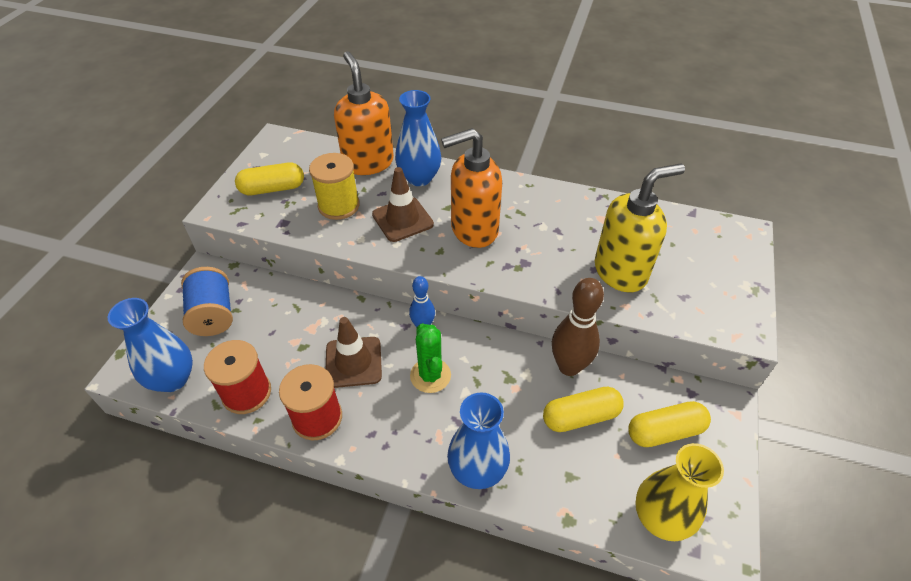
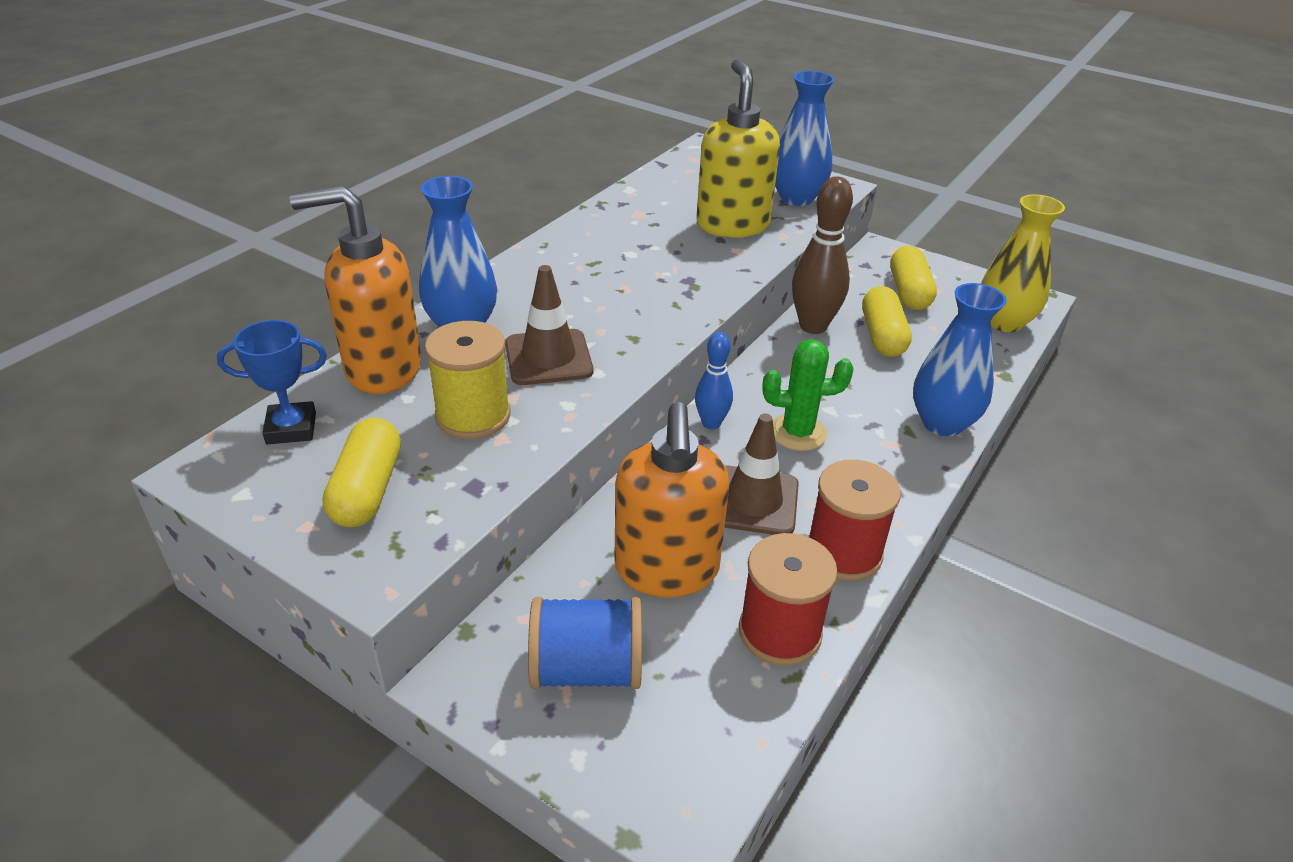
camera: 75 degrees left, 10 degrees down
blue vase [107,298,193,392] -> blue vase moved to [775,71,834,206]
orange soap dispenser [441,128,502,248] -> orange soap dispenser moved to [614,402,729,598]
none -> blue trophy [217,320,327,444]

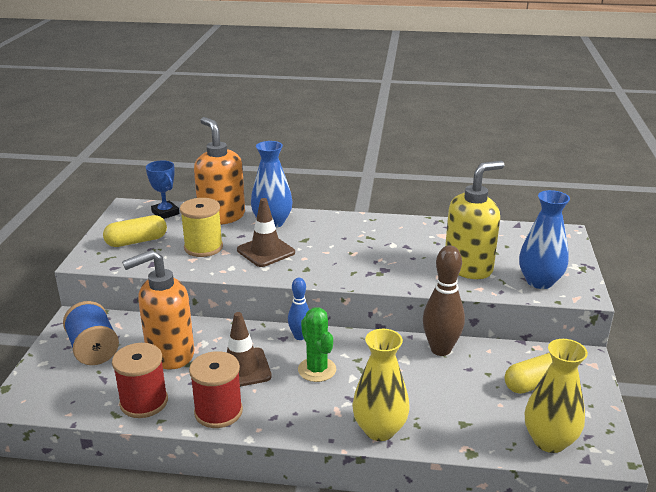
camera: 65 degrees right, 10 degrees down
yellow capsule [862,286,912,357] -> none
blue vase [913,283,1007,436] -> yellow vase [352,329,410,441]

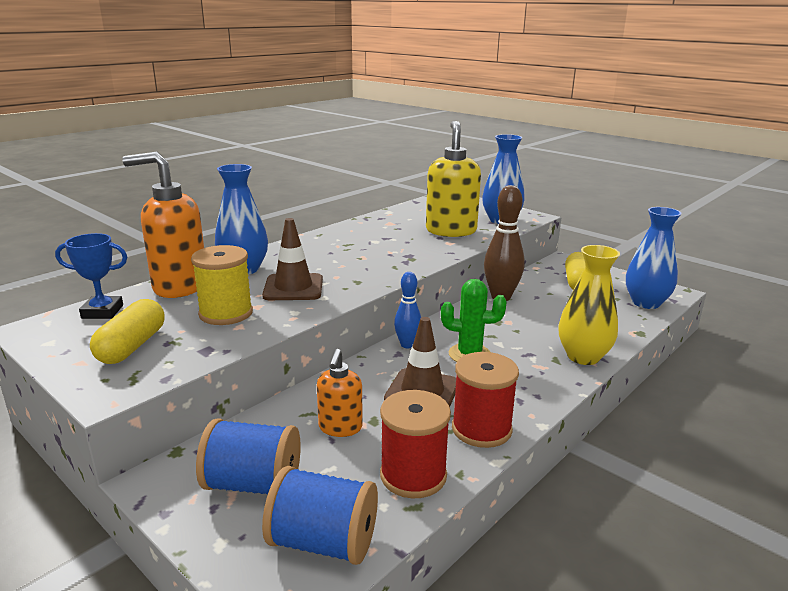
camera: 55 degrees left, 5 degrees down
orange soap dispenser [122,250,195,370] -> orange soap dispenser [317,349,363,437], size x0.55
yellow vase [525,339,588,453] -> blue vase [626,207,682,309]
none -> blue spool [262,466,378,565]

